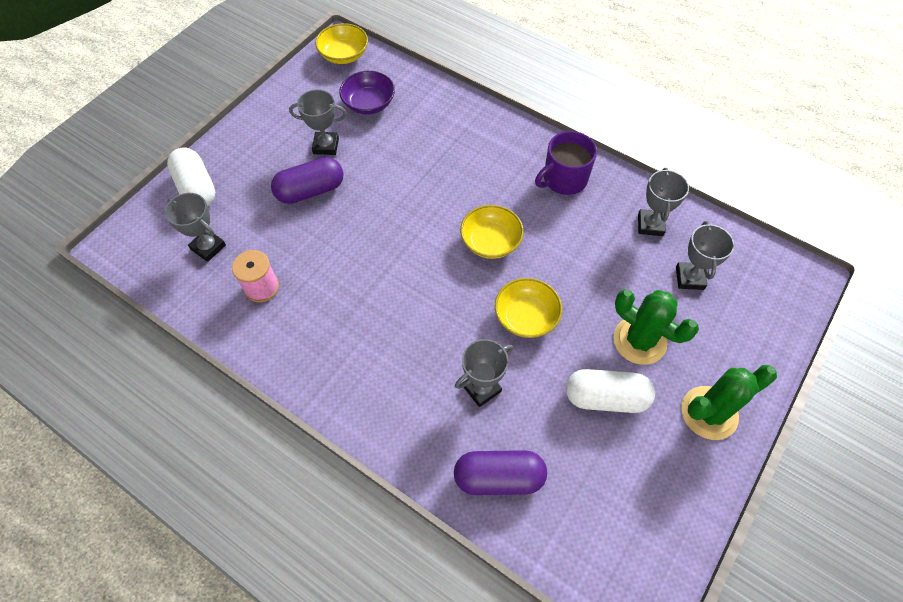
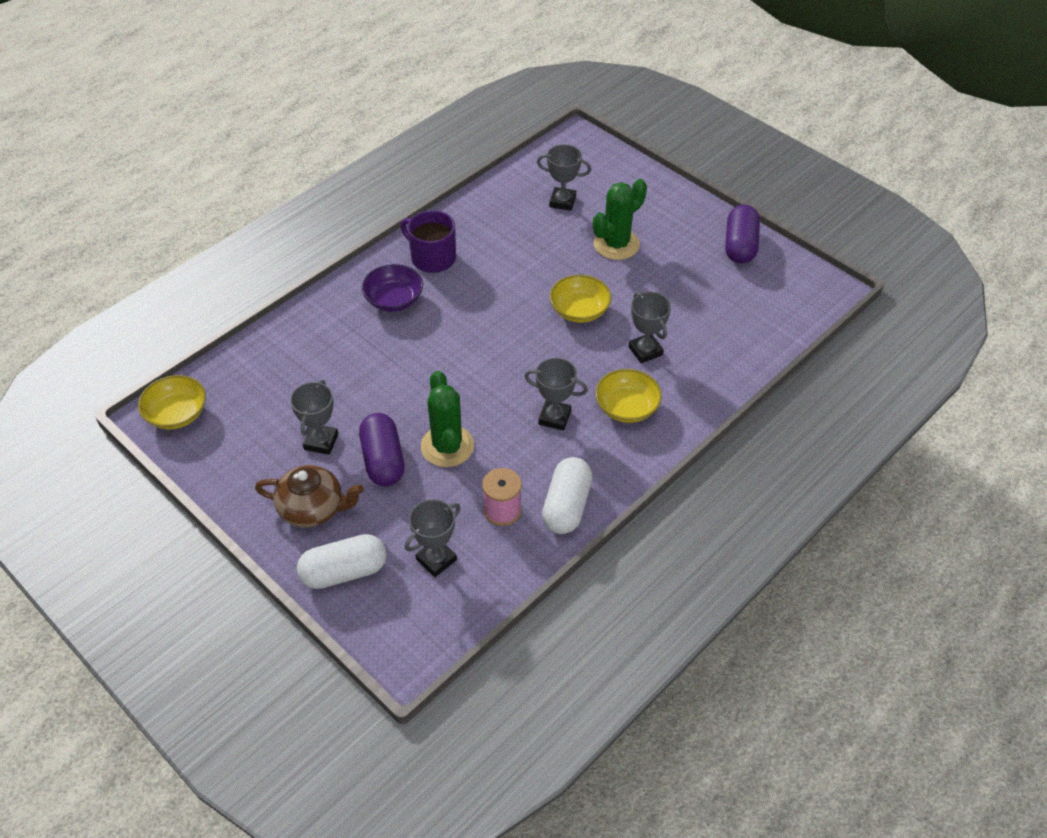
camera: 80 degrees left, 10 degrees down
purple bowl [339,71,395,115] -> purple bowl moved to [362,264,423,312]
purple capsule [454,450,547,495] -> purple capsule moved to [725,205,760,264]
yellow bowl [460,205,524,259] -> yellow bowl moved to [595,369,662,423]
purple mug [535,131,597,195] -> purple mug turned 150 degrees clockwise [400,210,456,273]
white capsule [566,369,655,413] -> white capsule moved to [542,457,592,534]
grey trophy [638,168,689,236] -> grey trophy moved to [524,358,588,431]
green cactus [681,365,777,440] -> green cactus moved to [421,371,474,467]
none -> brown teapot [255,465,364,527]

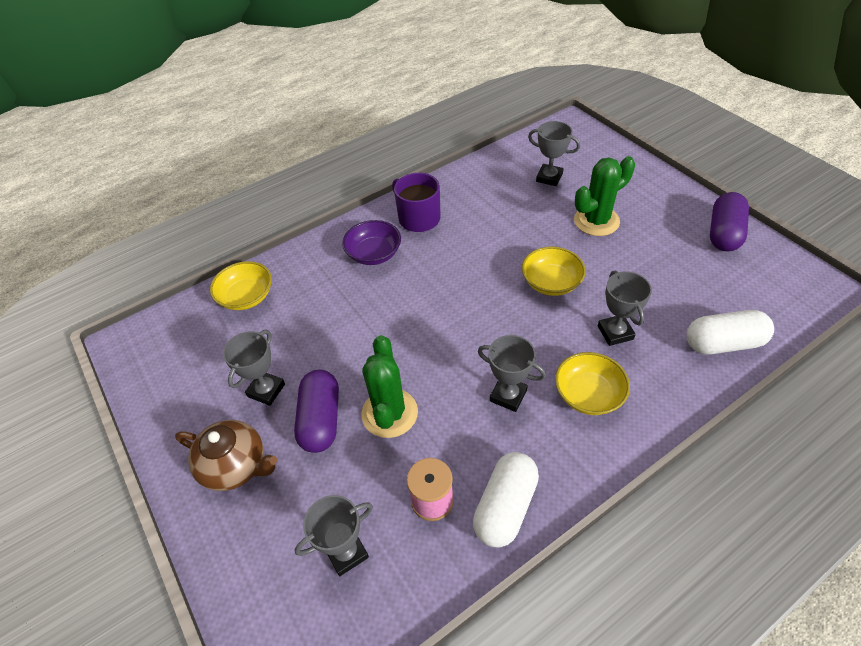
camera: 15 degrees right, 0 degrees up
yellow bowl [138,375,206,429] -> yellow bowl moved to [210,261,272,310]
white capsule [297,534,387,589] -> white capsule moved to [687,310,774,355]

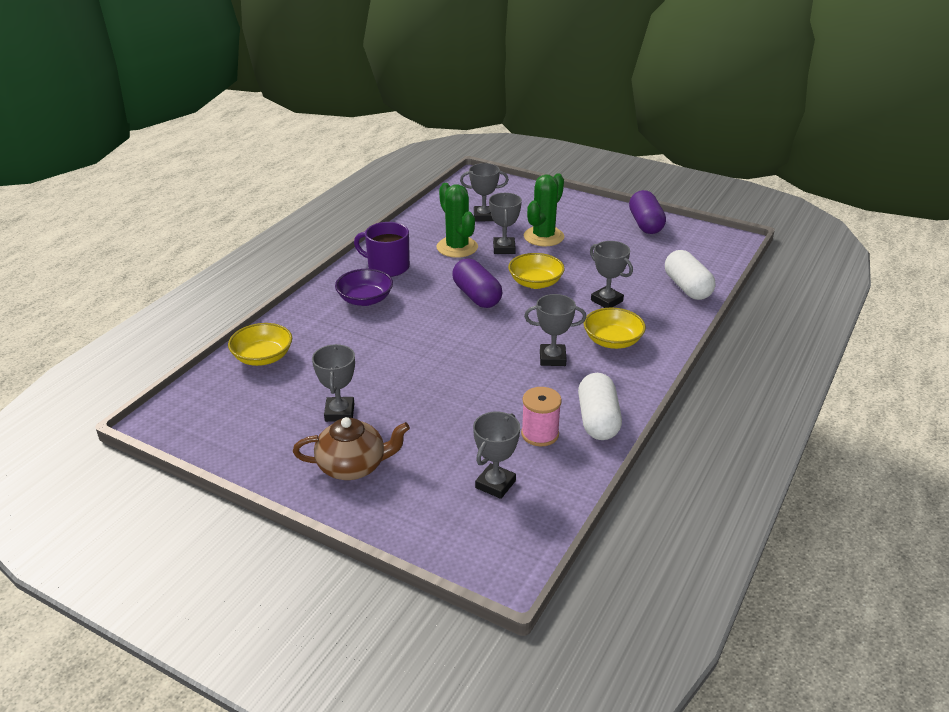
camera: 30 degrees left, 15 degrees down
purple capsule [294,370,339,453] -> purple capsule moved to [452,259,502,308]
green cactus [361,335,418,438] -> green cactus moved to [437,183,478,258]
white capsule [687,310,774,355] -> white capsule turned 75 degrees counterclockwise [665,250,715,300]
none -> grey trophy [489,193,522,254]

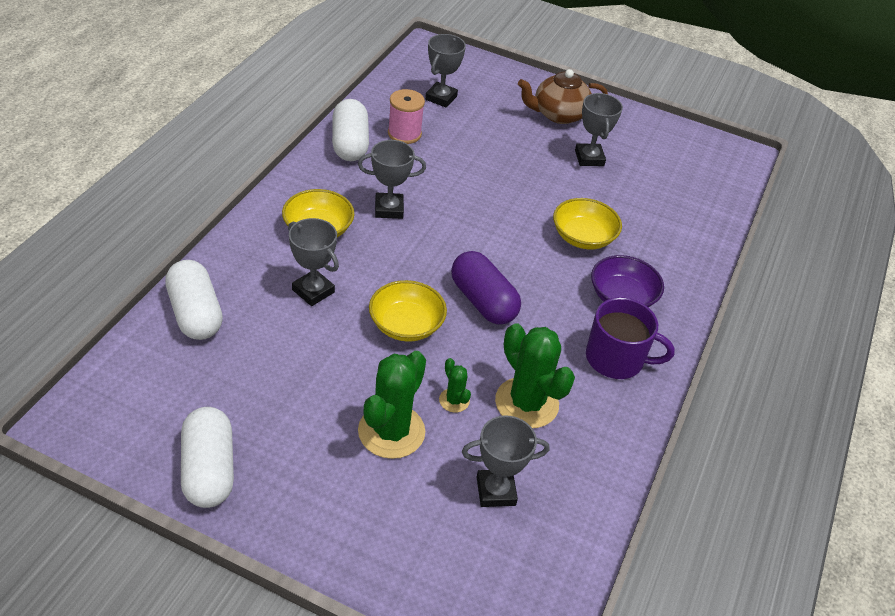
camera: 170 degrees right, 10 degrees up
yellow bowl [228,323,292,366] -> yellow bowl moved to [553,198,622,250]
grey trophy [489,193,522,254] -> green cactus [439,358,471,412]
purple capsule [629,190,666,234] -> white capsule [181,407,234,508]

